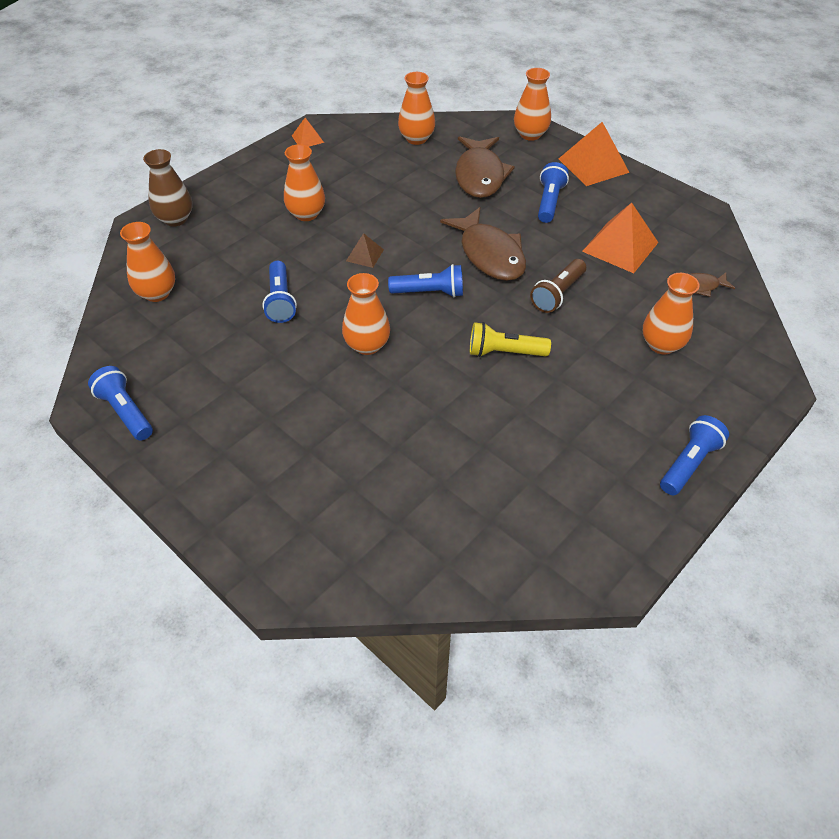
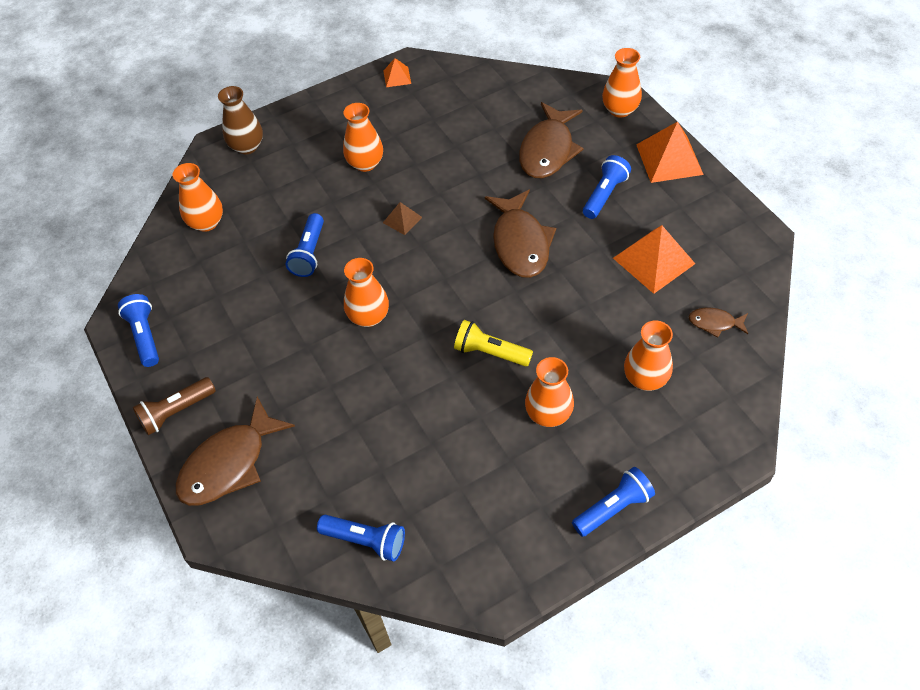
camera: 20 degrees right, 5 degrees up
blue flashlight [388,264,463,297] -> blue flashlight moved to [317,515,405,561]
orange vase [398,72,435,145] -> orange vase moved to [525,357,574,427]
brown flashlight [530,259,586,313] -> brown flashlight moved to [133,377,216,435]
none -> brown fish [176,397,295,506]

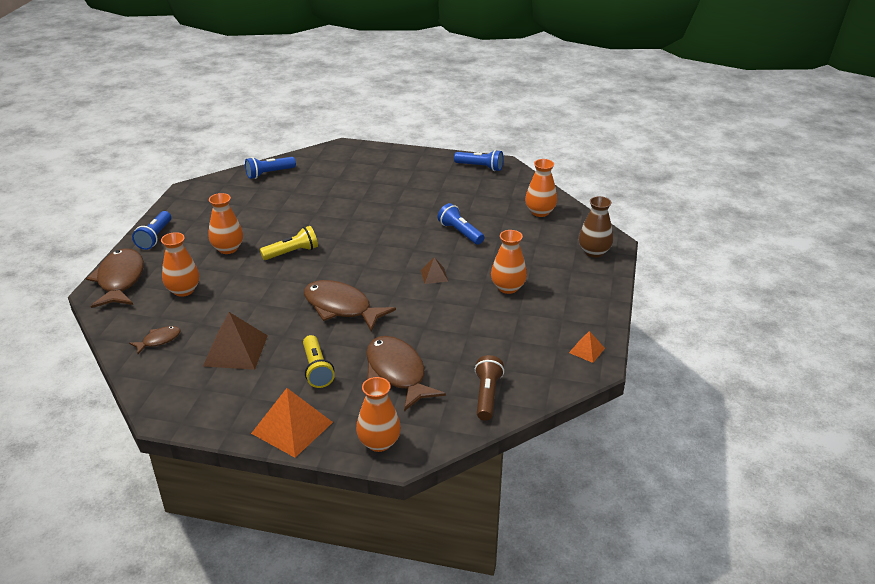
camera: 130 degrees right, 20 degrees down
brown flashlight [133,377,216,435] -> brown flashlight moved to [475,355,504,421]
brown fish [176,397,295,506] -> brown fish moved to [86,248,144,308]
orange vase [344,258,389,327] -> none
blue flashlight [583,155,631,219] -> yellow flashlight [303,335,335,388]
orange pyramid [613,225,695,294] -> brown pyramid [203,312,268,370]

